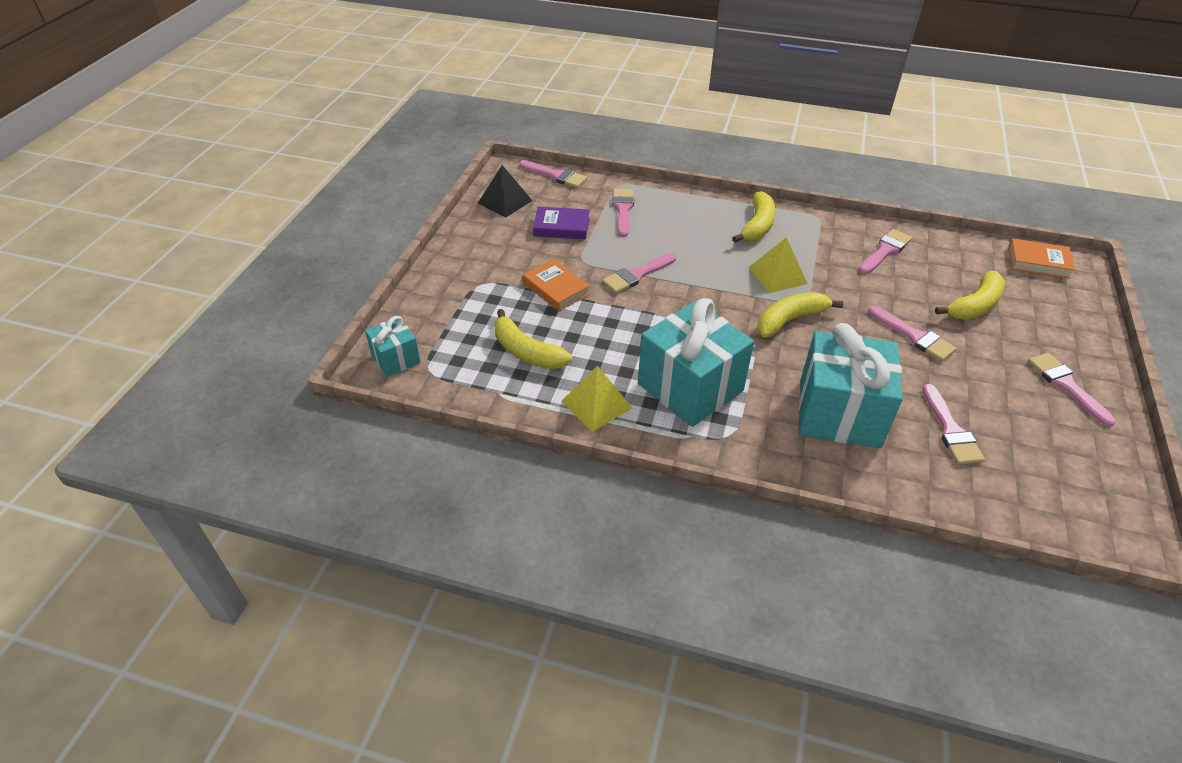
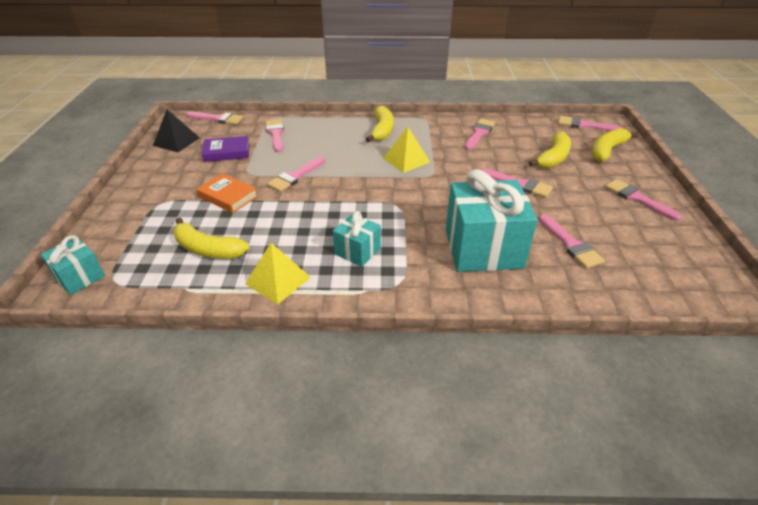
camera: 15 degrees left, 5 degrees down
turquoise gift [638,298,754,427] -> turquoise gift [333,211,381,267], size x0.51
yellow banana [757,292,843,338] -> yellow banana moved to [592,128,639,162]
orange book [1008,238,1076,279] -> pink brush [558,116,622,131]

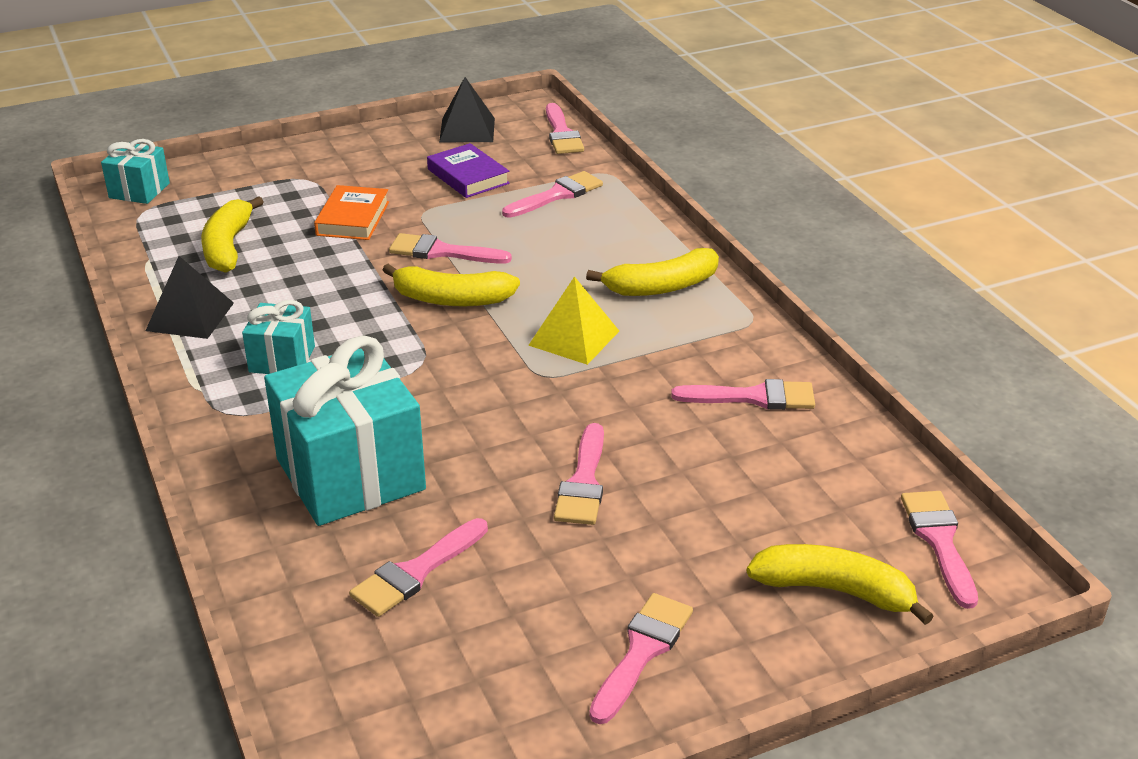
camera: 65 degrees right, 5 degrees down
yellow pyramid [245,243,311,304] -> black pyramid [145,256,234,339]
yellow banana [529,132,571,168] -> yellow banana moved to [383,264,520,307]

